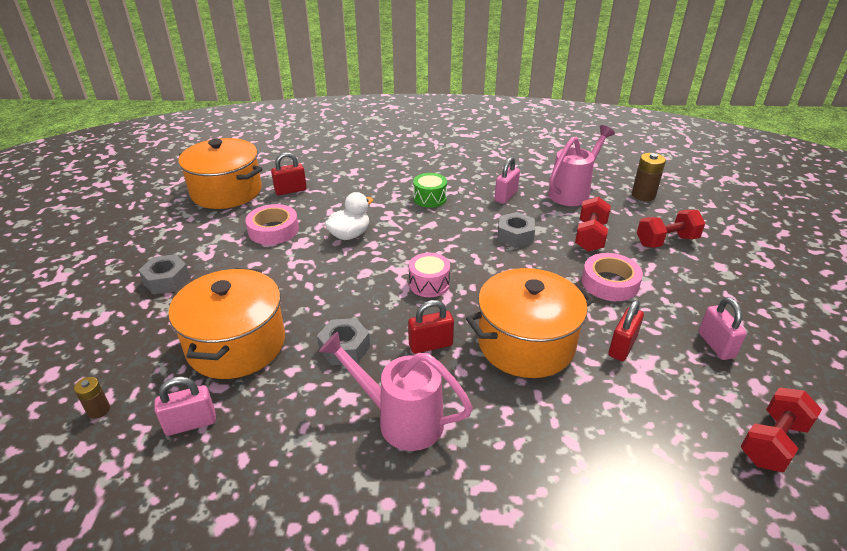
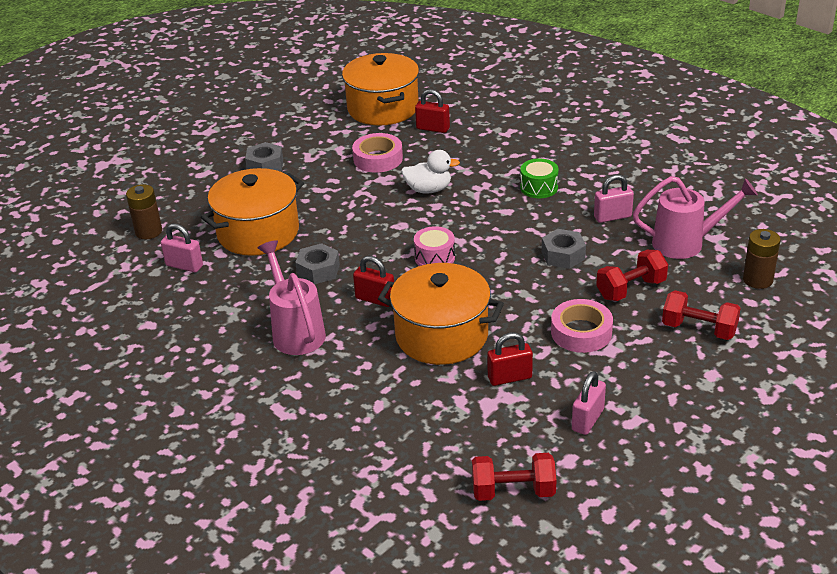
camera: 45 degrees right, 0 degrees up
brown battery [74,377,110,419] -> brown battery [126,184,162,239], size x1.68

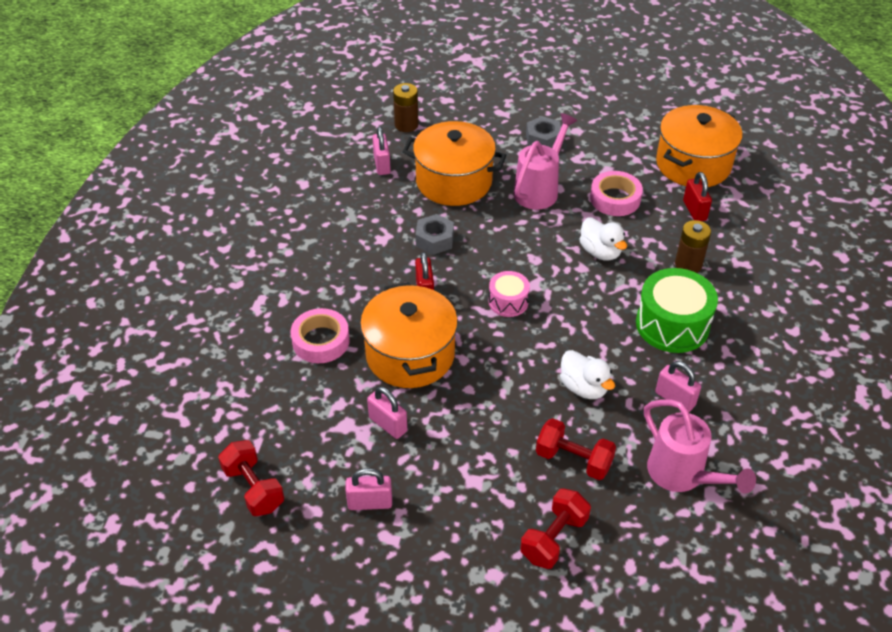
camera: 55 degrees right, 10 degrees up
pink watering can [258,240,326,355] -> pink watering can moved to [514,113,577,209]
red padlock [487,332,533,386] -> pink padlock [367,386,407,439]
green drum [520,159,559,198] -> green drum [636,268,718,353], size x1.79
grey nut [542,229,586,269] -> white duck [560,350,615,399]
pink tape [551,299,613,353] -> pink tape moved to [291,308,350,363]
red dumbbell [662,290,741,340] -> red dumbbell turned 45 degrees clockwise [520,488,591,569]
brown battery [743,229,780,289] -> brown battery moved to [675,220,711,273]

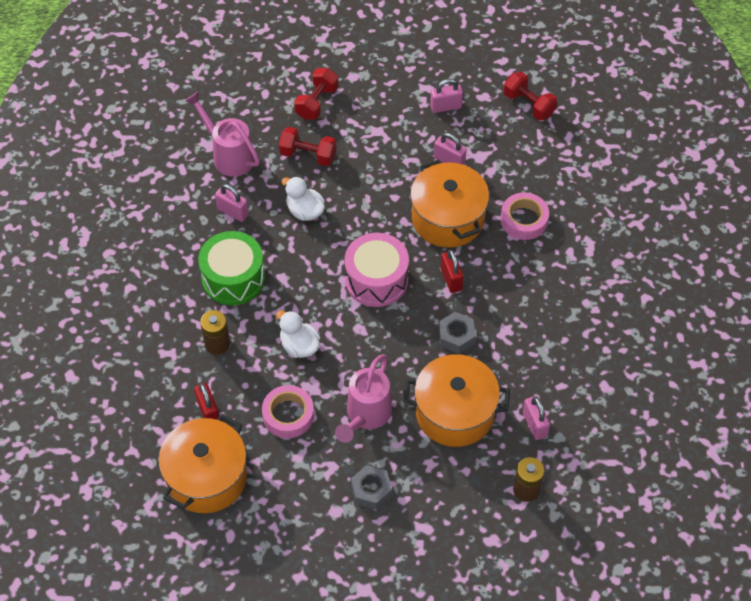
camera: 170 degrees right, 10 degrees up
pink drum [488,271,530,317] -> pink drum [345,233,409,307], size x1.79

